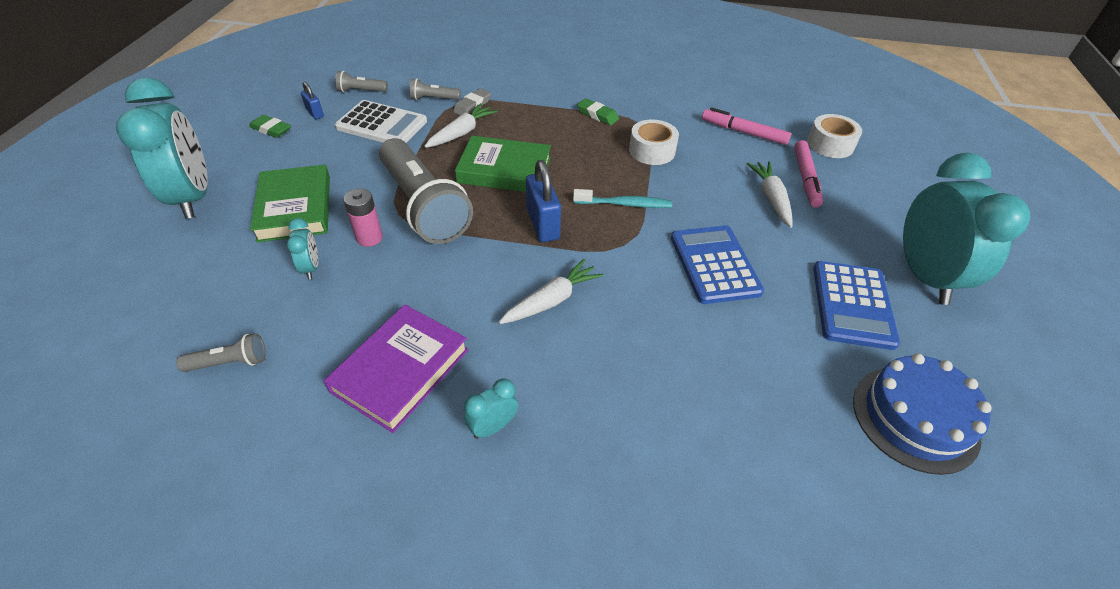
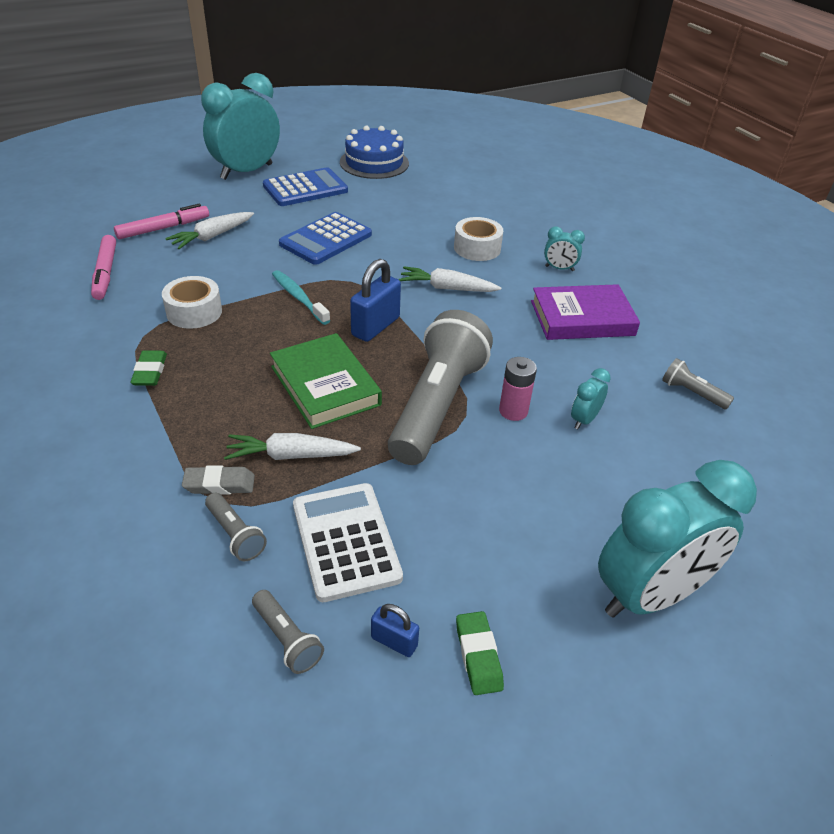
camera: 130 degrees left, 5 degrees down
turquoise clock [116,78,208,219] -> turquoise clock turned 150 degrees counterclockwise [598,460,757,618]
green book [250,165,330,243] -> none
blue padlock [301,82,324,119] -> blue padlock turned 75 degrees counterclockwise [371,604,419,657]
white tape [807,114,862,158] -> white tape moved to [454,217,503,261]

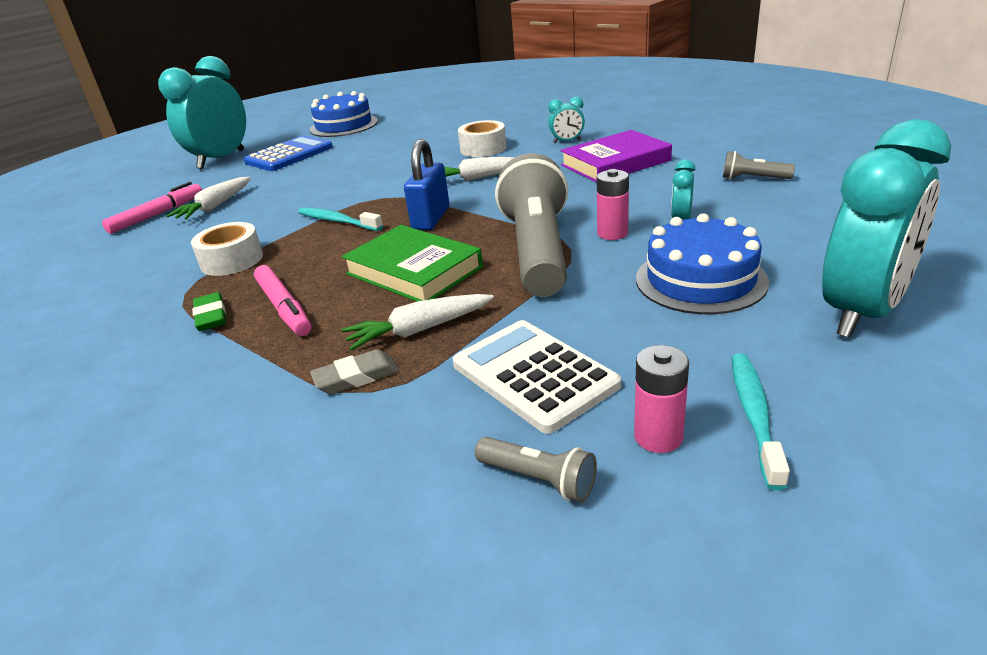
camera: 15 degrees left, 10 degrees down
pink marker [91,235,116,300] -> pink marker moved to [254,265,311,336]
grey flashlight [205,493,267,561] -> none
blue calculator [279,212,372,265] -> none
blue padlock [371,604,419,657] -> pink battery [634,345,689,453]
green eraser [456,611,504,695] -> turquoise toothbrush [732,353,790,490]
none -> blue cake [636,213,769,314]

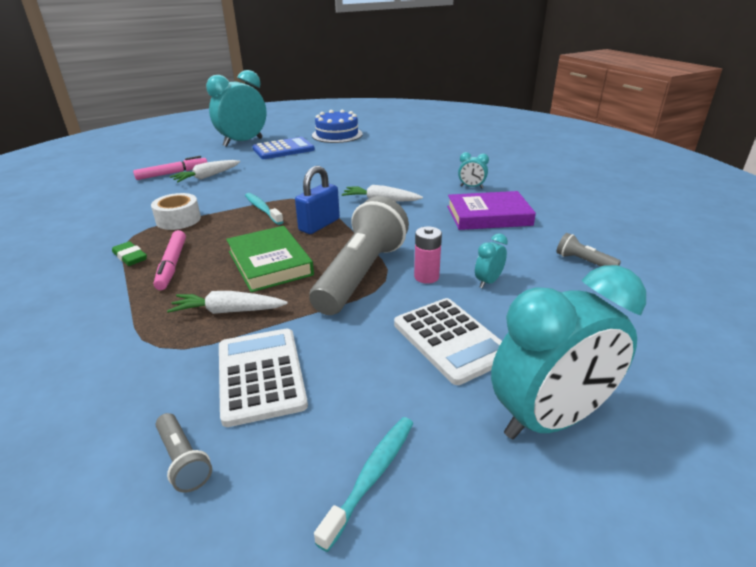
camera: 20 degrees right, 0 degrees up
green eraser [192,292,226,331] -> green eraser turned 45 degrees counterclockwise [112,241,147,266]
grey eraser [310,349,399,394] -> none
white tape [458,120,506,157] -> none
pink battery [634,345,689,453] -> none
blue cake [636,213,769,314] -> white calculator [394,298,502,385]

